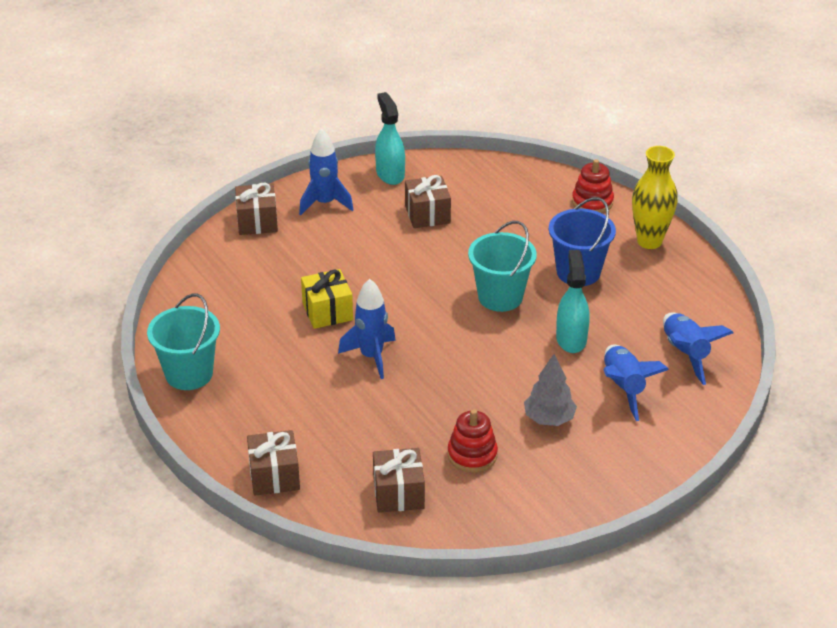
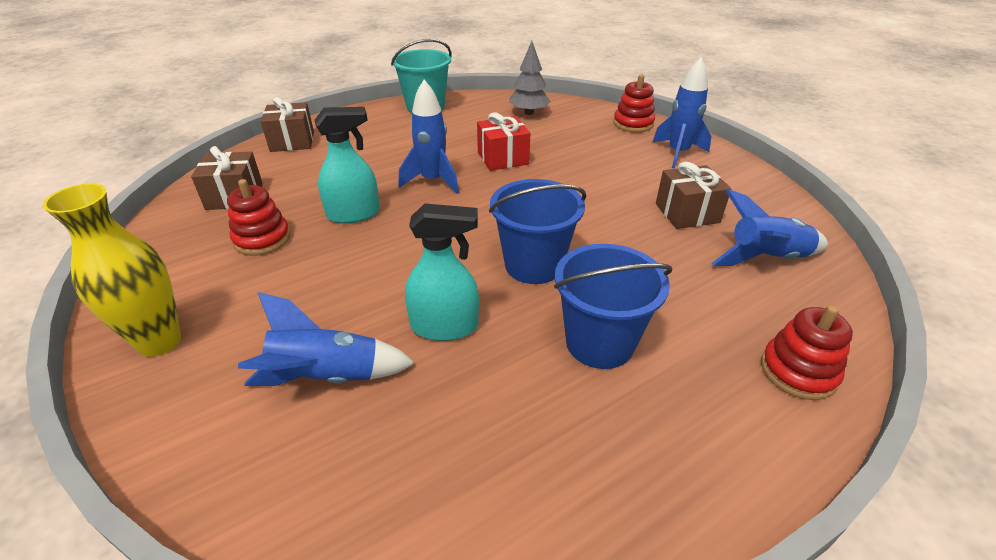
camera: 90 degrees right, 0 degrees up
brown gift [235,183,278,235] -> red stacking toy [613,75,655,132]
yellow gift [301,269,353,329] -> red gift [477,112,530,171]
turquoise spray bottle [375,92,405,185] -> turquoise spray bottle moved to [315,107,380,223]
turquoise bucket [468,221,537,312] -> blue bucket [489,179,586,284]
grey tree [524,354,577,426] -> grey tree moved to [509,41,551,115]
yellow vase [632,146,678,249] -> yellow vase moved to [43,183,181,357]
blue rocket [663,313,733,385] -> blue rocket moved to [711,189,828,266]

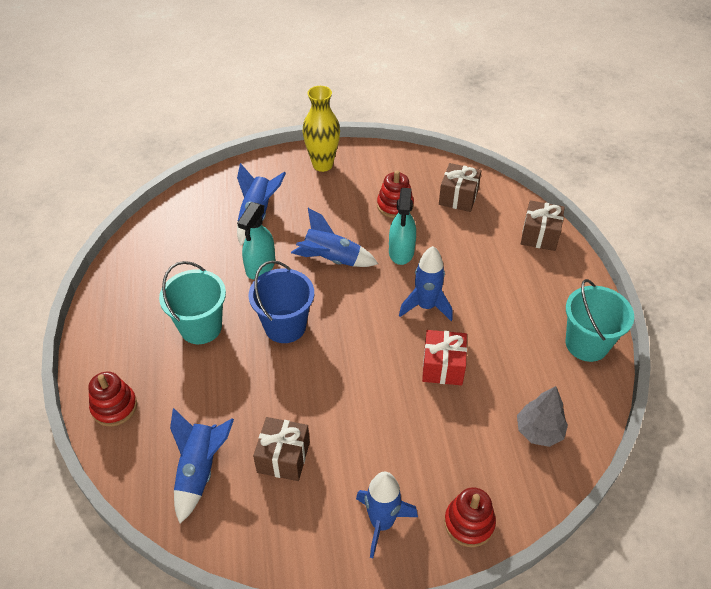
camera: 115 degrees right, 10 degrees up
blue bucket [554,244,672,369] -> turquoise bucket [159,261,226,344]
none -> blue rocket [291,208,378,267]

